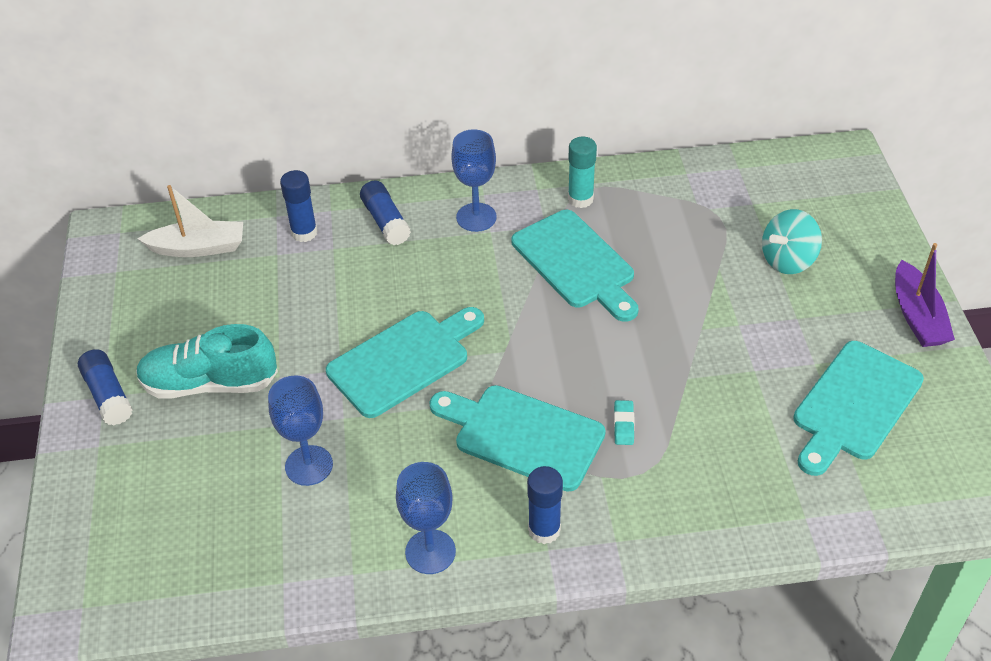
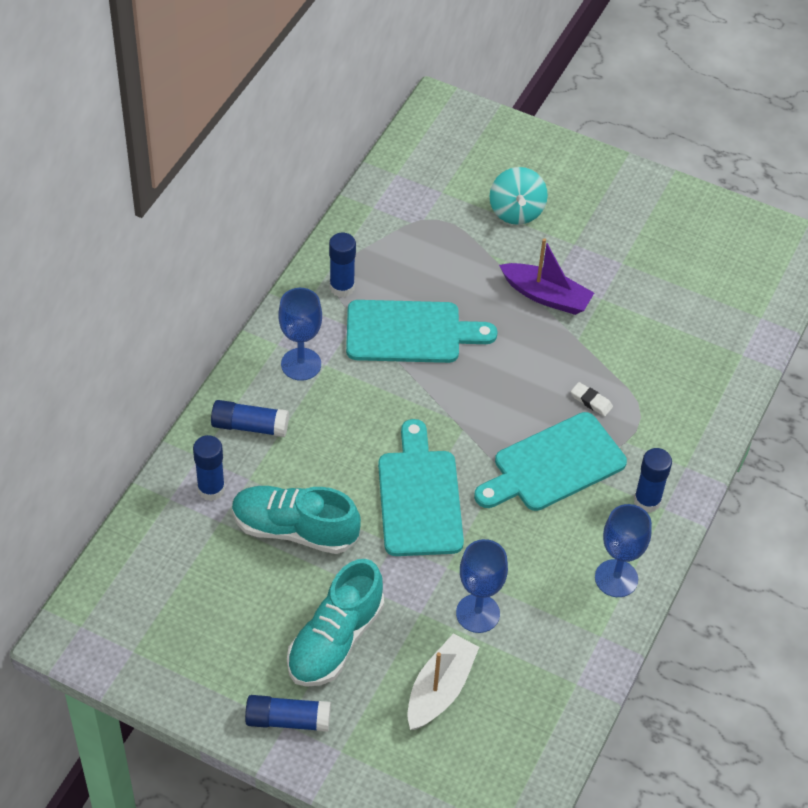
camera: 60 degrees left, 5 degrees up
white boat [138,185,243,257] -> white boat moved to [407,634,479,730]
turquoise glue stick [568,136,597,208] -> blue glue stick [329,233,356,297]
turquoise eraser [614,400,635,445] -> white eraser [571,382,613,416]
turquoise cutting board [793,341,924,476] -> none
purple boat [895,243,955,347] -> purple boat moved to [499,238,594,315]
none -> turquoise shoe [232,486,361,554]

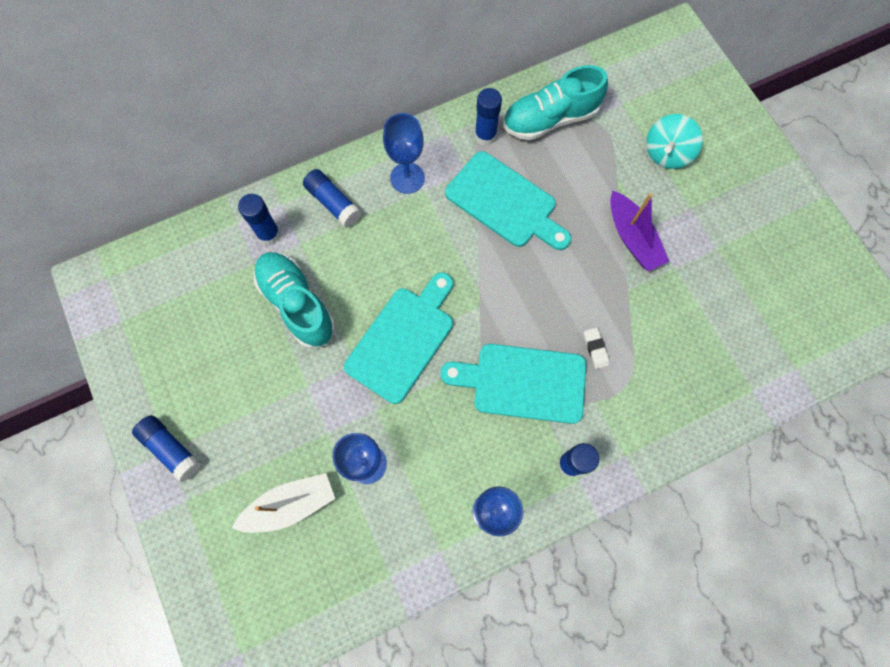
camera: 40 degrees right, 20 degrees up
turquoise shoe [287,559,384,687] -> turquoise shoe moved to [503,65,608,140]

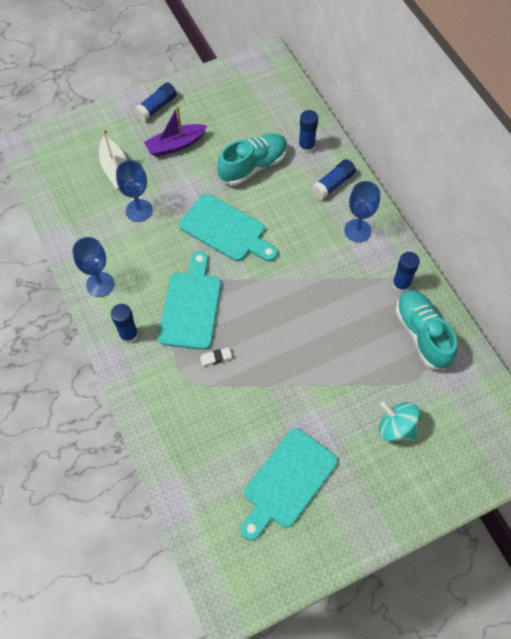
camera: 90 degrees right, 10 degrees down
turquoise cutting board [445,151,571,250] -> turquoise cutting board moved to [241,428,338,541]
purple boat [610,190,670,271] -> purple boat moved to [144,106,207,157]

